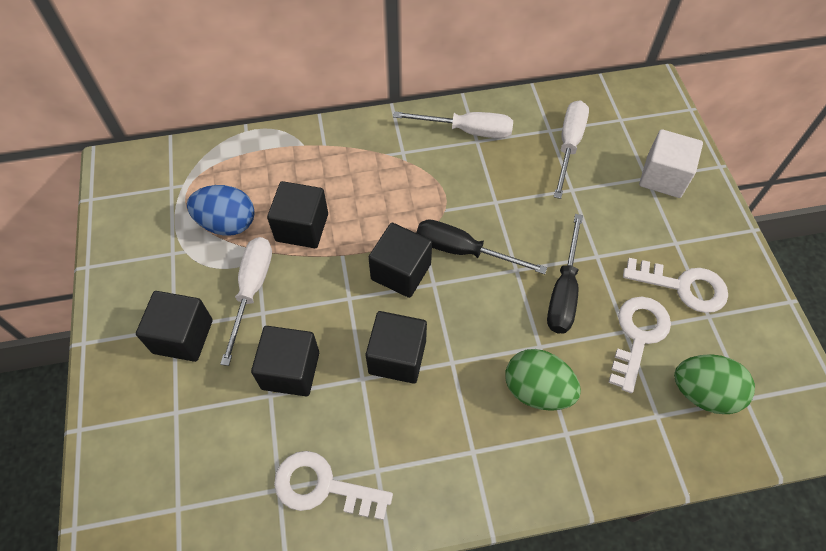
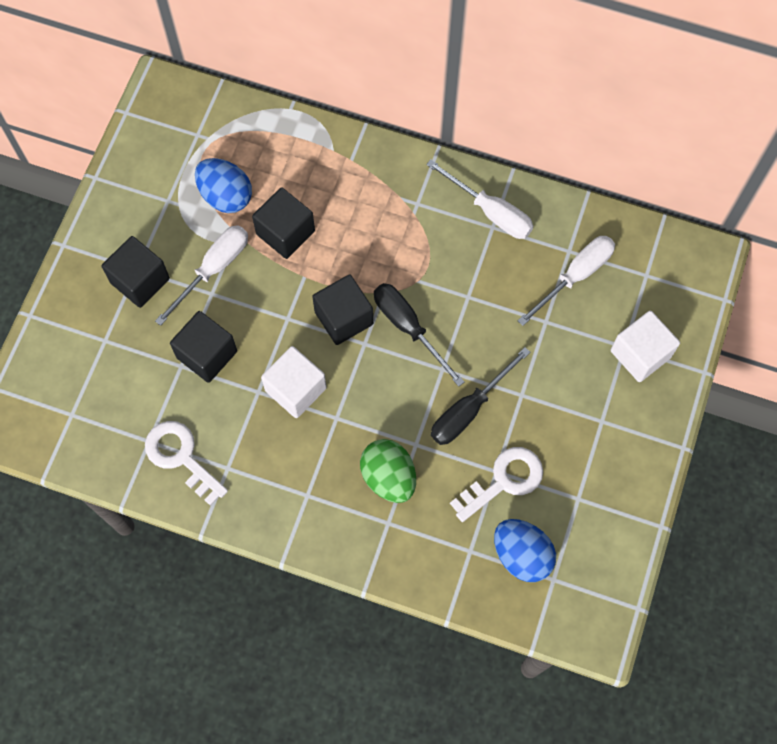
camera: 30 degrees right, 10 degrees up
black cube [366,311,427,384] -> white cube [261,346,327,418]
white key [623,258,728,313] -> none
green egg [674,354,755,414] -> blue egg [494,519,556,582]

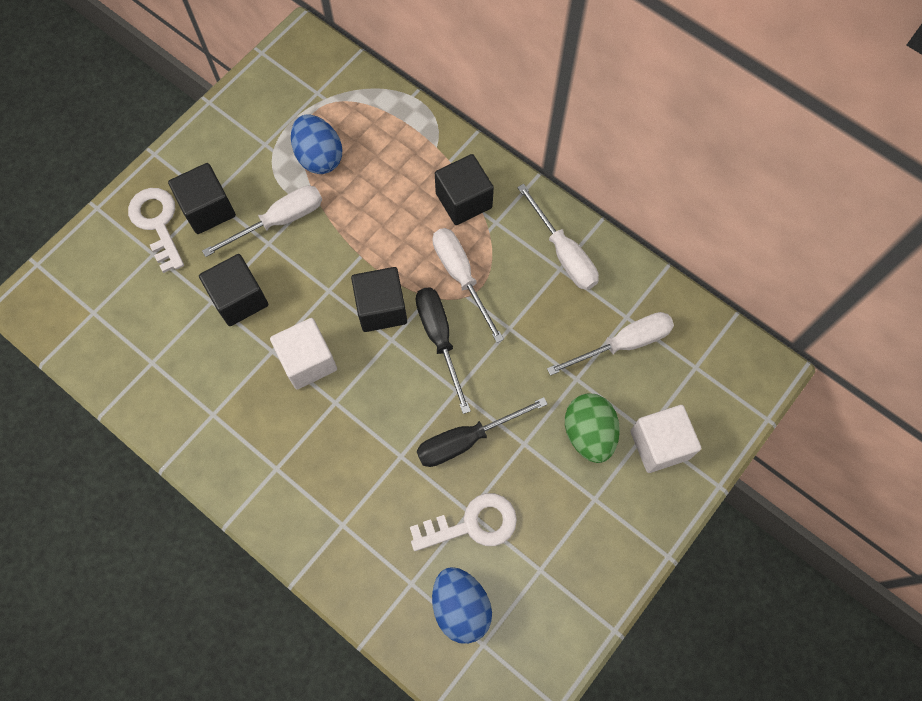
camera: 20 degrees right, 0 degrees up
white key [145,421,228,506] -> white key moved to [128,188,184,273]
black cube [252,187,315,259] -> black cube moved to [435,154,494,225]
green egg [360,439,416,503] -> green egg moved to [565,393,620,463]
none -> white screwdriver [433,228,504,343]

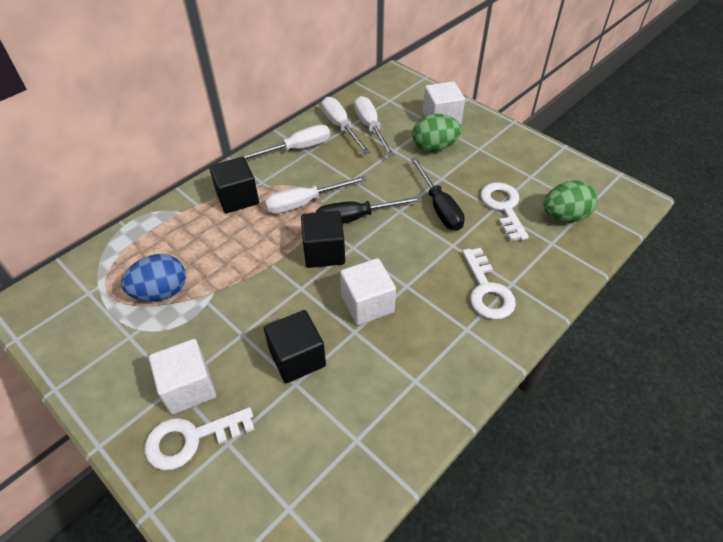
camera: 85 degrees left, 20 degrees down
black cube [168,163,236,234] -> white cube [149,339,216,415]
white screwdriver [202,185,322,257] -> white screwdriver moved to [321,97,370,154]
blue egg [432,567,492,644] -> green egg [544,180,598,222]
none -> white key [462,248,516,320]

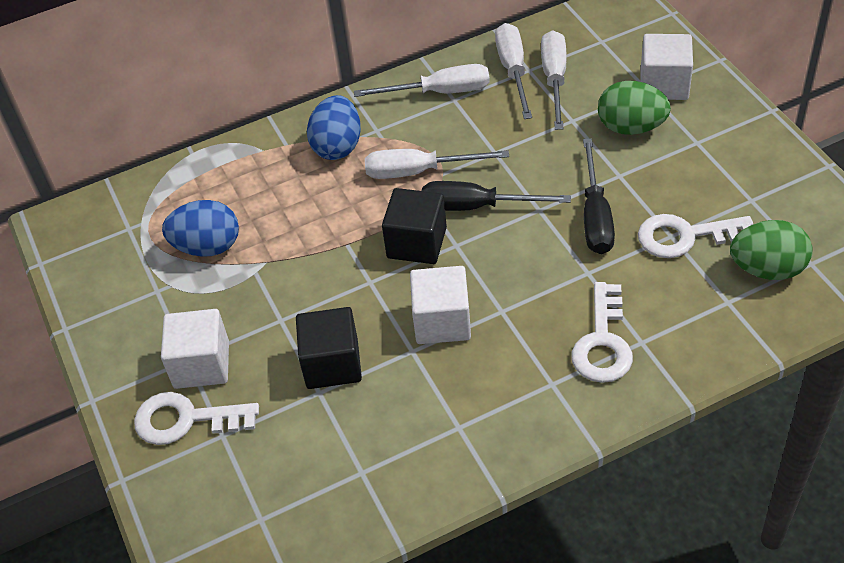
camera: 25 degrees right, 0 degrees up
black cube [209,157,259,214] -> blue egg [307,95,361,160]
white key [480,182,529,241] -> white key turned 105 degrees counterclockwise [638,214,753,258]

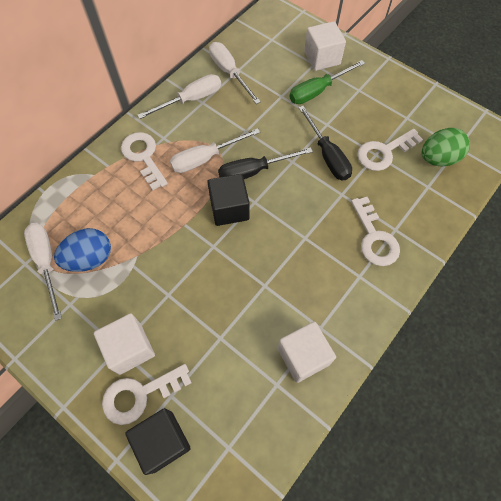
camera: 30 degrees left, 15 degrees up
black cube [296,307,362,389] -> black cube moved to [125,408,191,475]
blue egg [307,95,361,160] -> white key [121,132,168,190]
white cube [410,266,471,344] -> white cube moved to [278,322,336,383]
white screwdriver [541,30,567,130] -> white screwdriver moved to [24,223,62,321]
green egg [598,81,671,135] -> green screwdriver [289,60,365,104]

